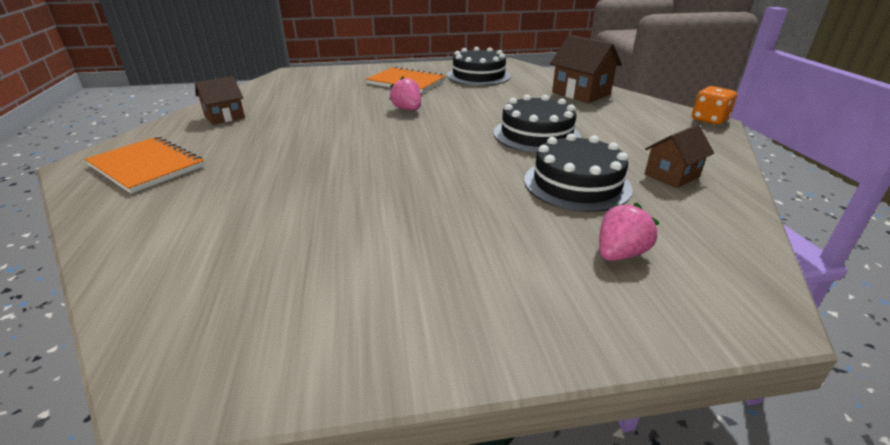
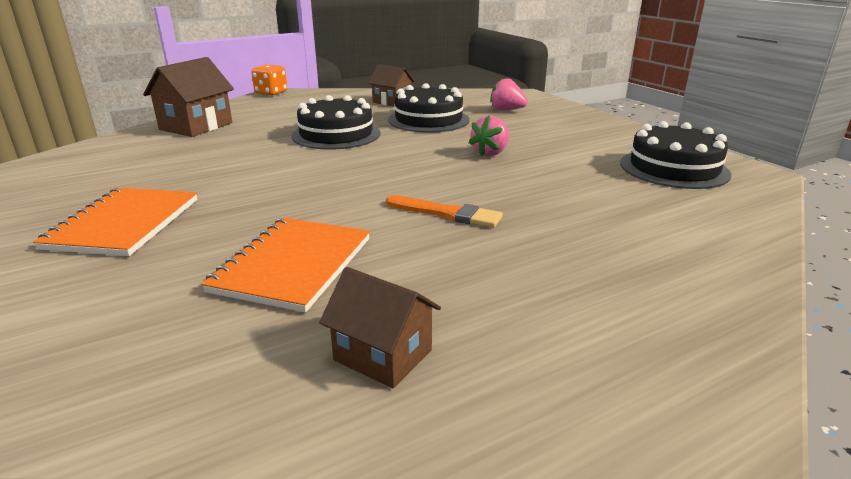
camera: 110 degrees left, 5 degrees down
orange notebook [85,136,204,194] -> orange notebook moved to [201,218,370,312]
pink strawberry [389,76,421,110] -> pink strawberry moved to [469,116,509,156]
black cake [447,47,511,86] -> black cake moved to [620,121,732,189]
none -> orange brush [386,195,503,228]

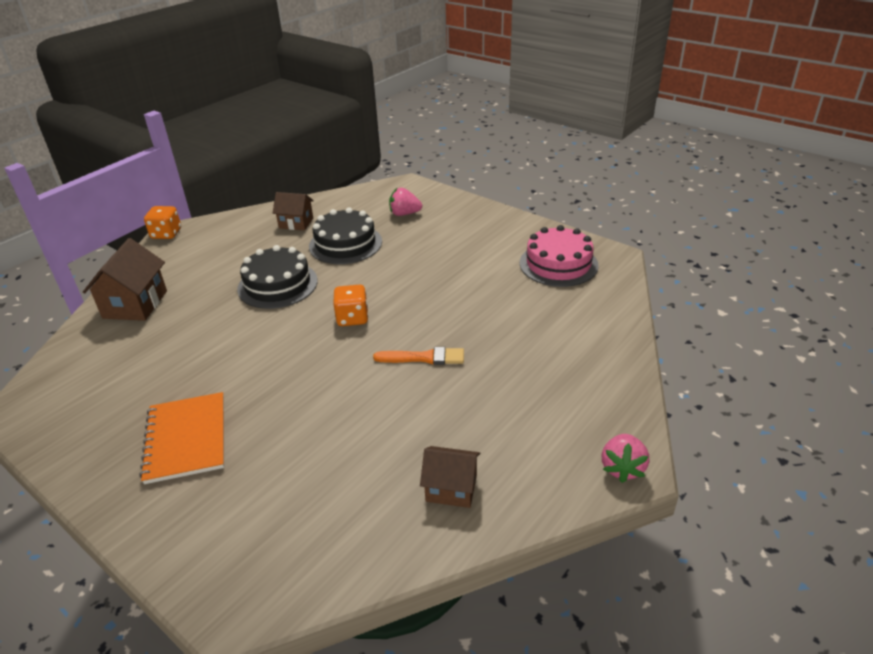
camera: 20 degrees left, 10 degrees up
orange notebook [201,218,370,312] -> none
pink strawberry [469,116,509,156] -> pink strawberry moved to [602,434,649,483]
black cake [620,121,732,189] -> pink cake [520,225,599,287]
none -> orange dice [333,285,368,326]

